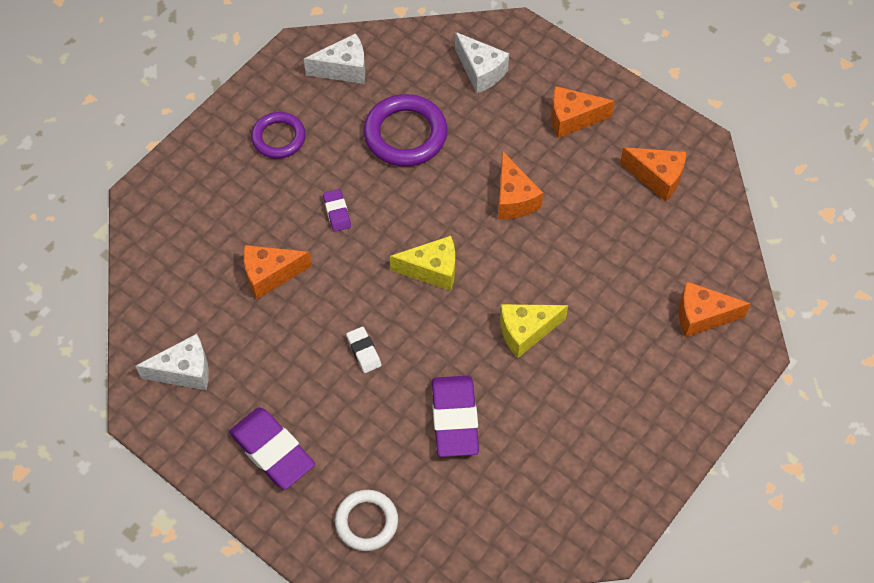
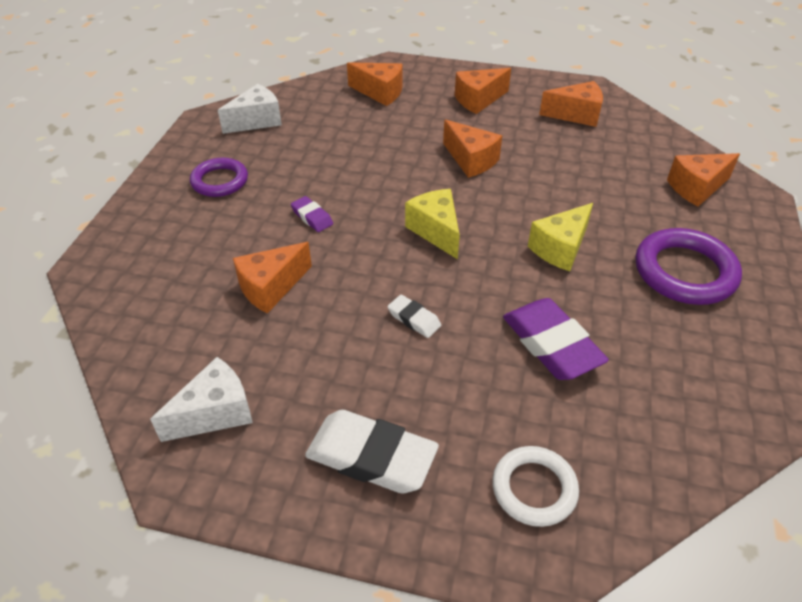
camera: 25 degrees left, 15 degrees down
purple eraser [229,407,315,490] -> white eraser [305,410,439,493]
purple ring [363,94,447,166] -> purple ring moved to [635,228,742,305]
yellow cheese [390,236,455,291] -> yellow cheese turned 90 degrees counterclockwise [405,189,460,259]
white cheese [455,32,509,93] -> orange cheese [347,62,402,106]

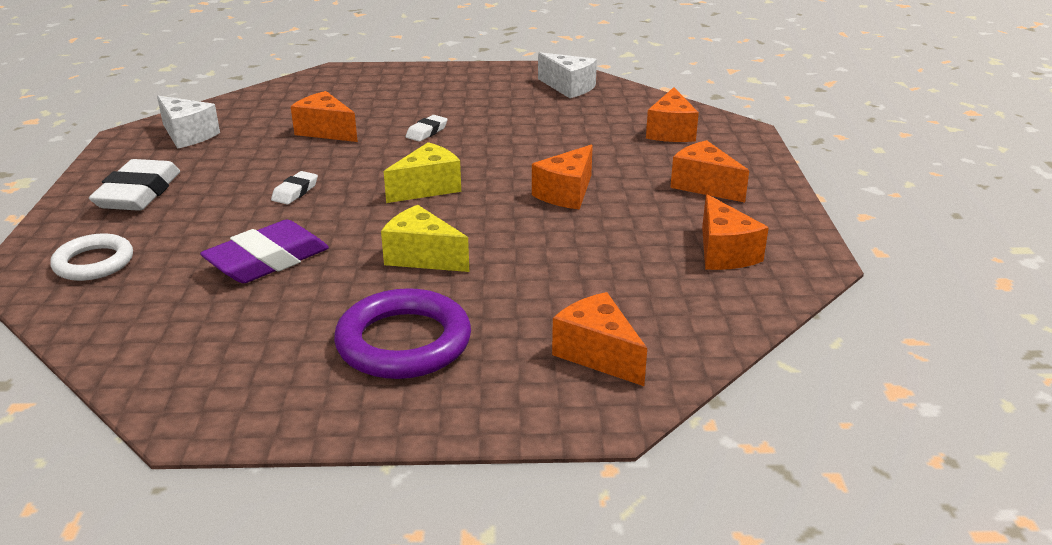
camera: 75 degrees right, 15 degrees down
purple ring [190,158,248,197] -> none
purple eraser [291,196,333,232] -> white eraser [406,115,448,142]

